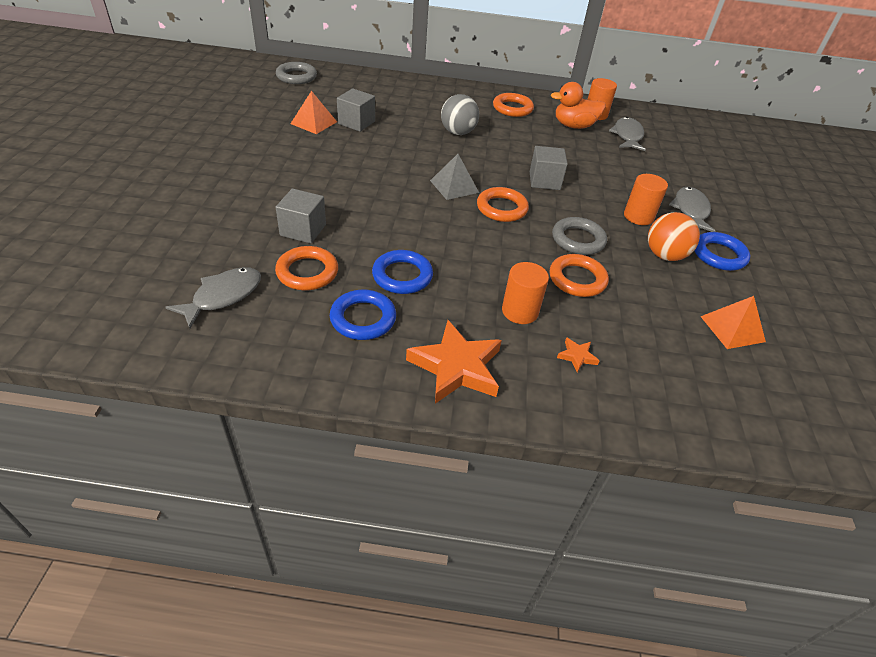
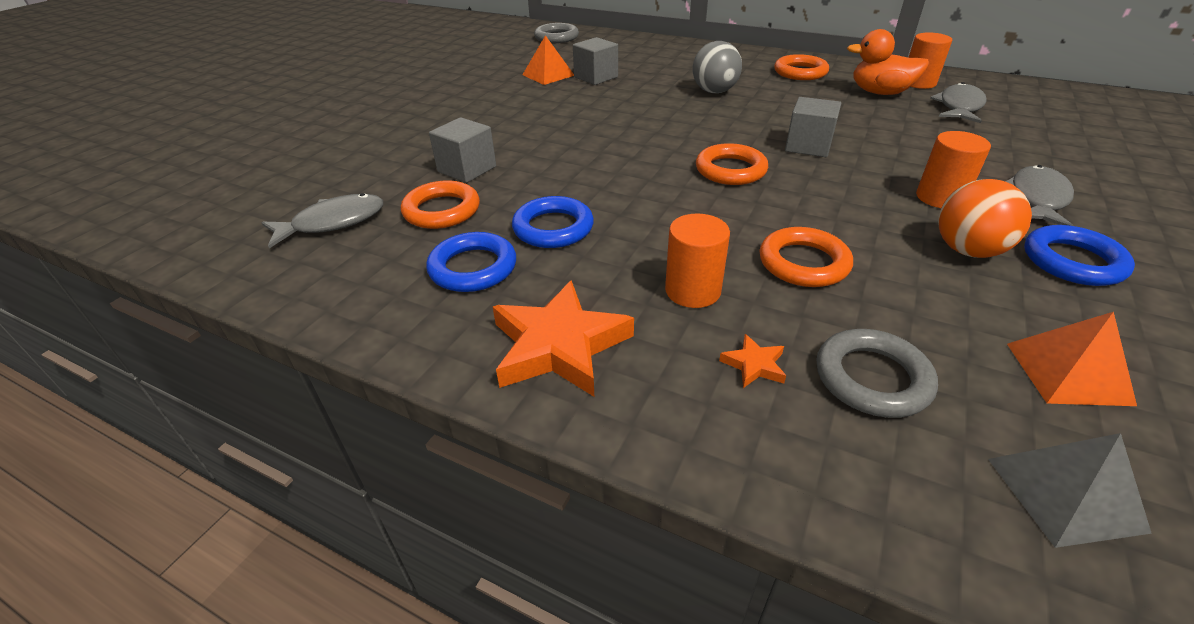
camera: 25 degrees right, 5 degrees down
grey pyramid [430,154,479,200] -> grey pyramid moved to [988,433,1152,548]
grey ring [552,217,607,255] -> grey ring moved to [817,329,938,418]

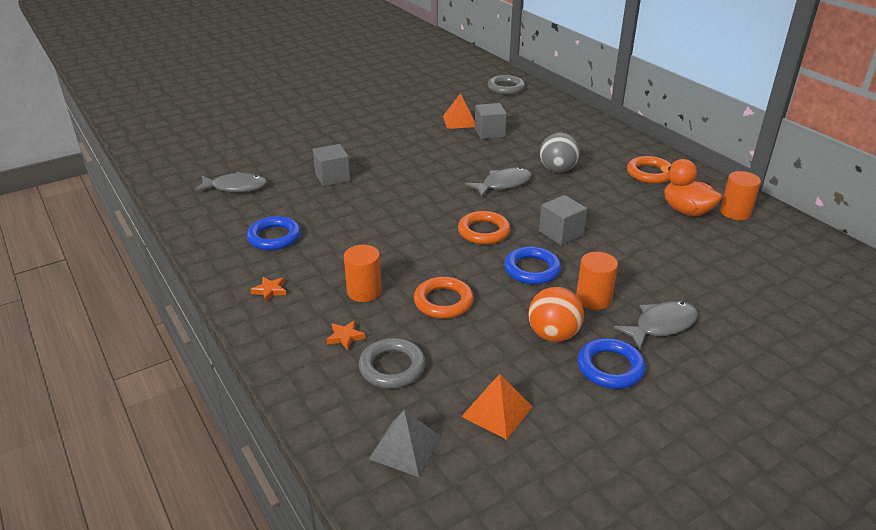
camera: 30 degrees right, 5 degrees down
orange ring [401,181,480,229] -> none
orange star [493,280,634,397] -> orange star [250,277,287,302], size x0.43
blue ring [512,196,594,248] -> blue ring moved to [504,246,561,285]
grey fish [930,82,987,123] -> grey fish moved to [466,167,532,197]

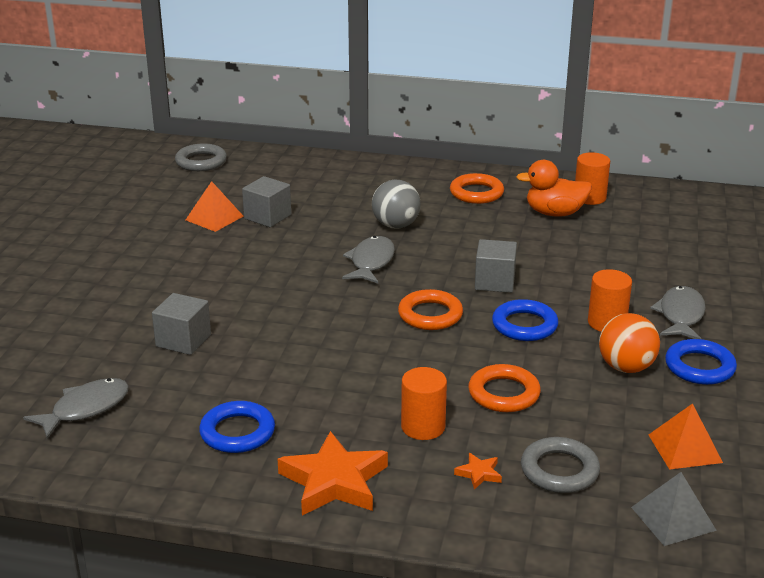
camera: 45 degrees left, 5 degrees down
orange star [250,277,287,302] -> orange star [278,431,388,515], size x2.30

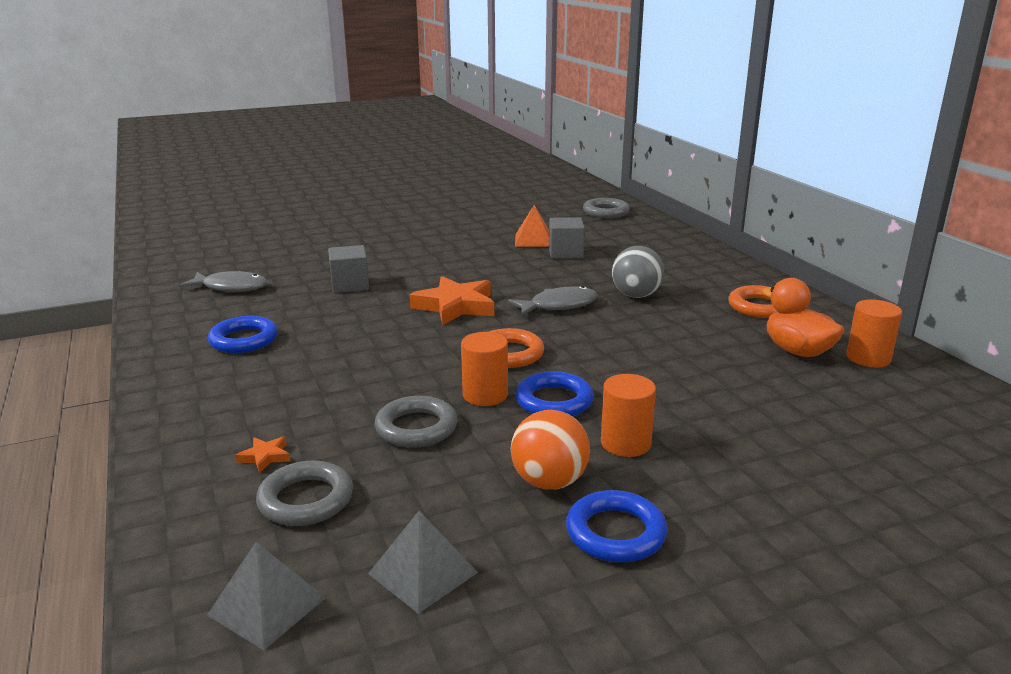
camera: 55 degrees right, 5 degrees down
orange star [278,431,388,515] -> orange star moved to [409,276,494,325]
orange cylinder [401,367,447,440] -> orange cylinder moved to [461,332,508,406]
orange ring [468,364,541,412] -> grey ring [375,396,458,448]
grey cube [475,239,517,293] -> none
orange pyramid [648,403,723,470] -> grey pyramid [368,511,478,614]
grey fish [650,286,706,339] -> none

